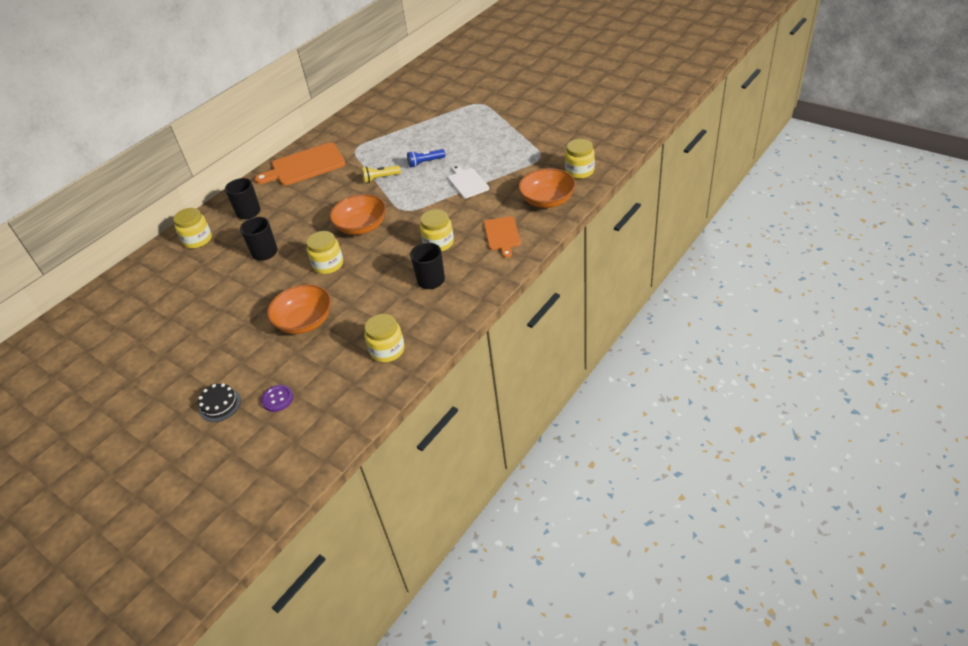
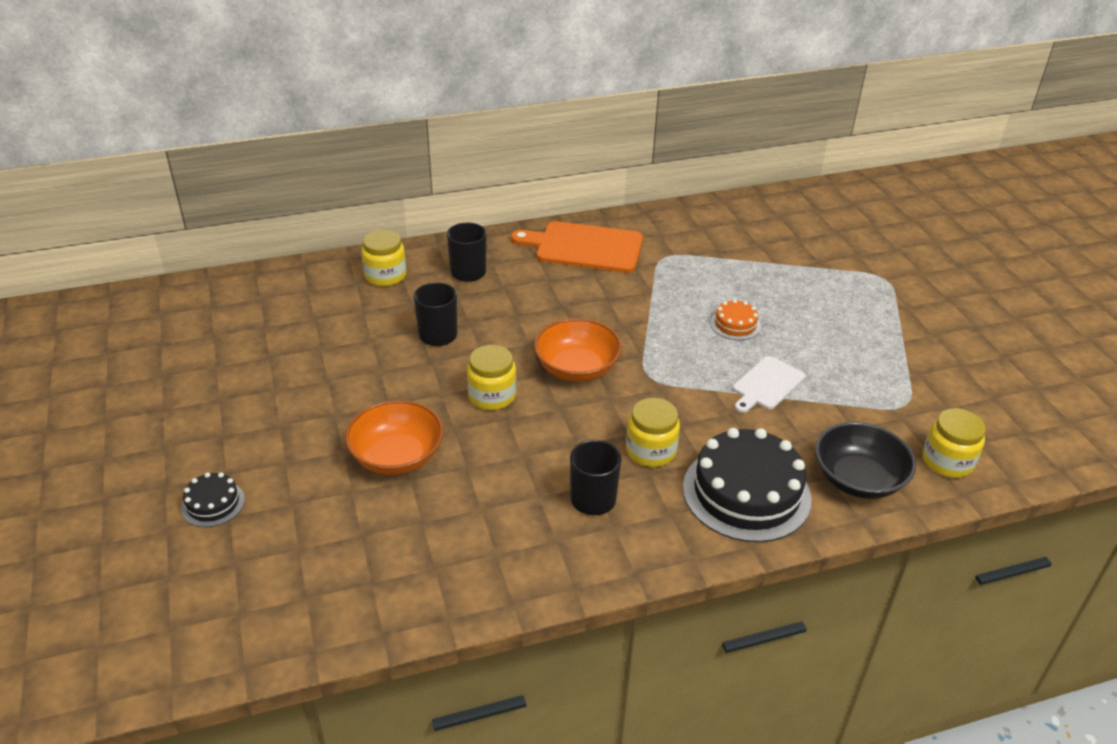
camera: 30 degrees right, 5 degrees down
purple button [261,385,293,412] -> none
yellow flashlight [362,165,401,183] -> none
yellow jar [364,314,405,362] -> none
blue flashlight [407,149,445,168] -> orange cake [711,299,761,340]
white cutting board [448,165,489,198] -> white cutting board turned 150 degrees counterclockwise [733,356,806,413]
orange cutting board [484,216,521,258] -> black cake [683,428,812,542]
orange bowl [519,168,576,208] -> black bowl [815,422,916,499]

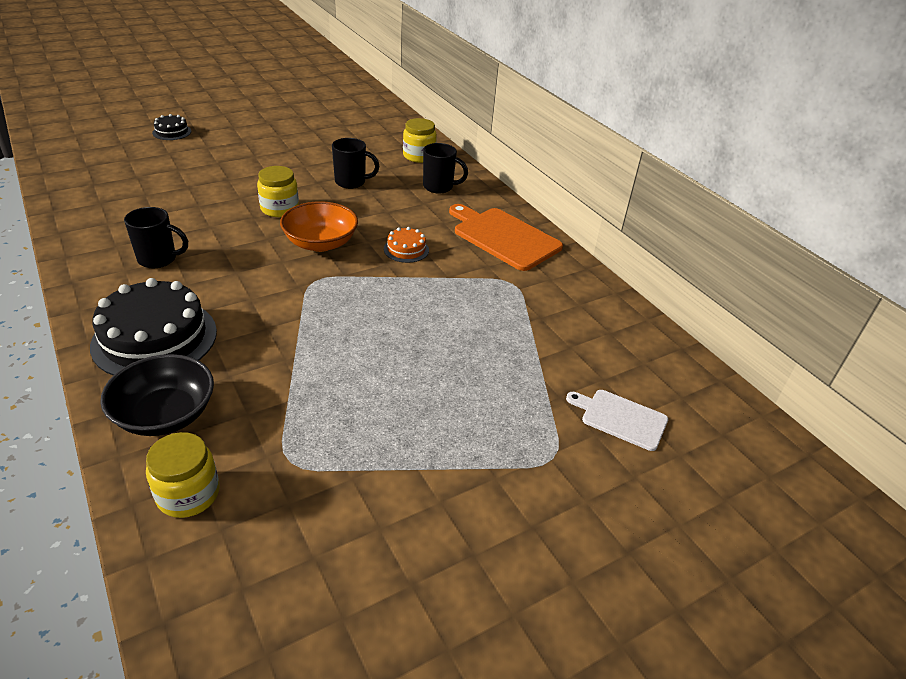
camera: 75 degrees right, 0 degrees up
orange bowl [345,400,443,475] -> none
orange cutting board [511,221,643,273] -> orange cutting board turned 45 degrees counterclockwise [449,204,563,271]
yellow jar [626,398,680,467] -> none
orange cake [711,299,761,340] -> orange cake moved to [384,227,429,263]
white cutting board [733,356,806,413] -> white cutting board moved to [566,390,668,451]

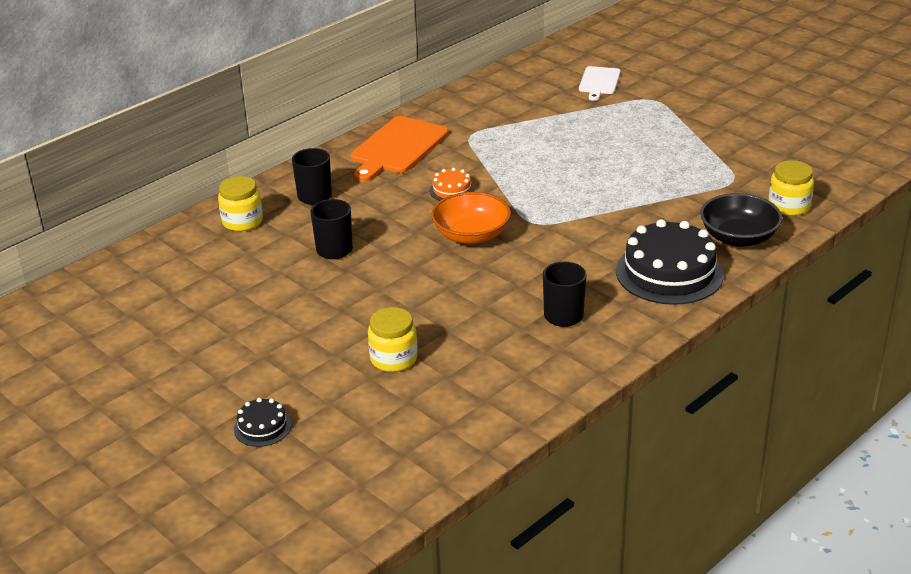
camera: 100 degrees left, 5 degrees down
yellow jar [257,166,299,217] -> yellow jar moved to [368,307,418,372]

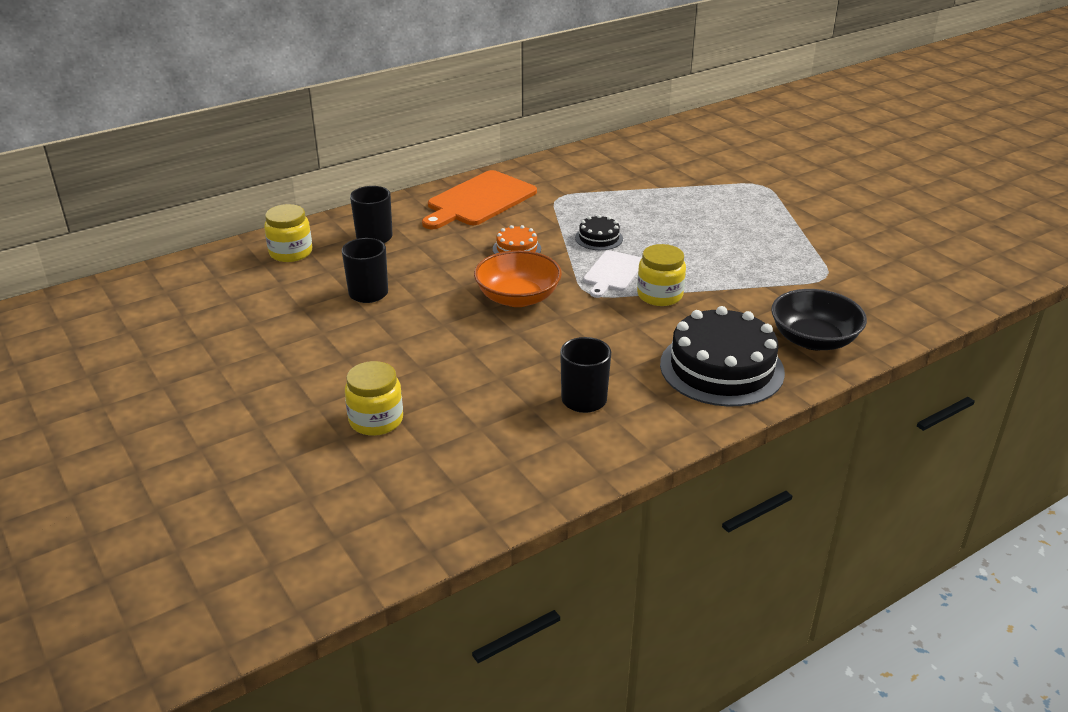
camera: 10 degrees right, 0 degrees up
black cake [234,398,291,447] -> black cake moved to [575,215,623,250]
white cutting board [579,66,621,101] -> white cutting board moved to [583,250,642,298]
yellow jar [768,160,814,216] -> yellow jar moved to [637,244,686,306]

